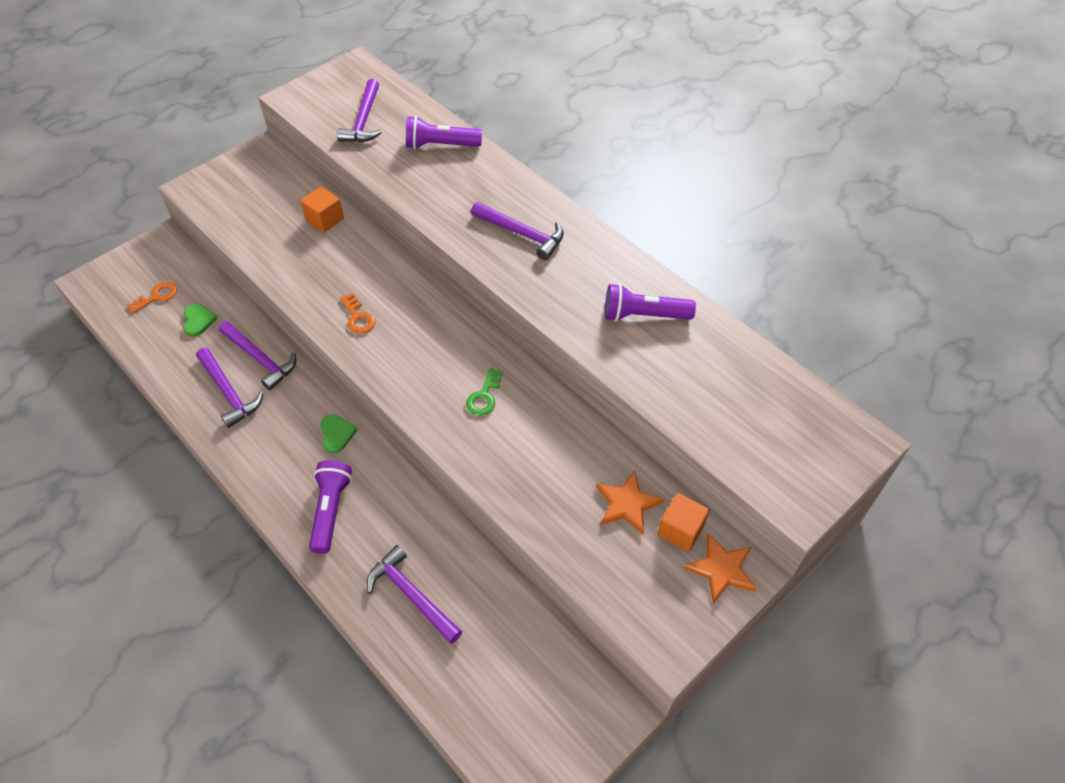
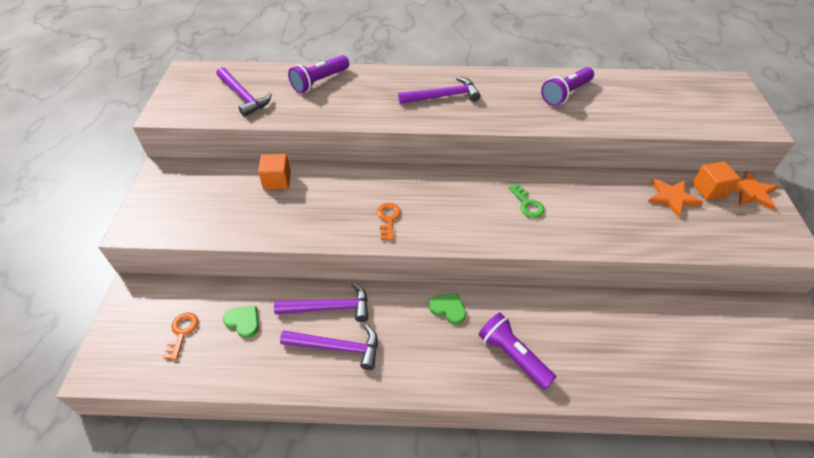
camera: 45 degrees left, 5 degrees down
orange key [340,293,375,334] -> orange key turned 105 degrees counterclockwise [377,203,401,240]
purple hammer [367,545,462,644] -> none

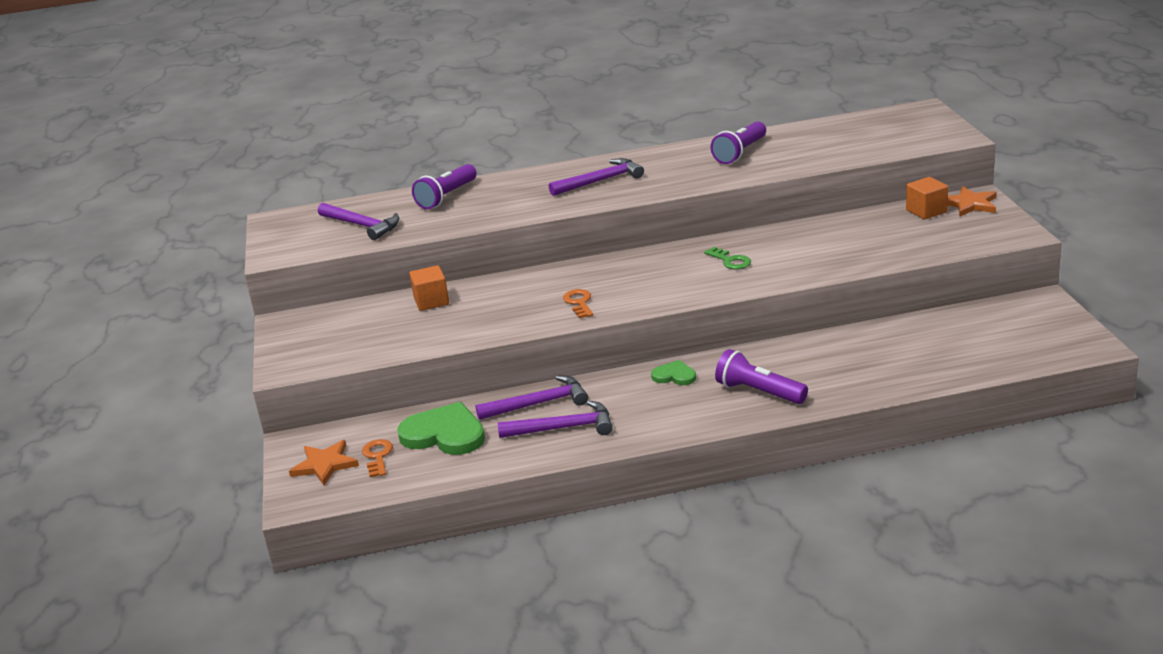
camera: 10 degrees left, 20 degrees down
green heart [223,306,259,338] -> green heart [397,402,485,455], size x1.92
orange star [648,178,703,218] -> orange star moved to [289,440,359,485]

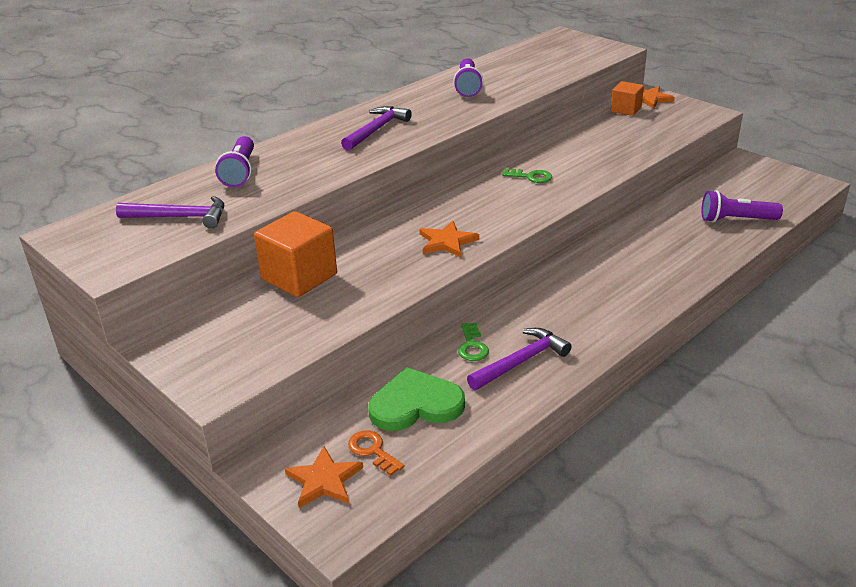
camera: 35 degrees left, 5 degrees up
orange cube [409,265,449,311] -> orange cube [254,211,337,297], size x1.69
purple hammer [475,376,588,420] -> green key [458,323,489,361]
orange key [563,289,593,318] -> orange star [419,221,479,258]
green heart [651,360,696,385] -> none
purple flashlight [715,349,808,404] -> purple flashlight moved to [701,190,783,222]

